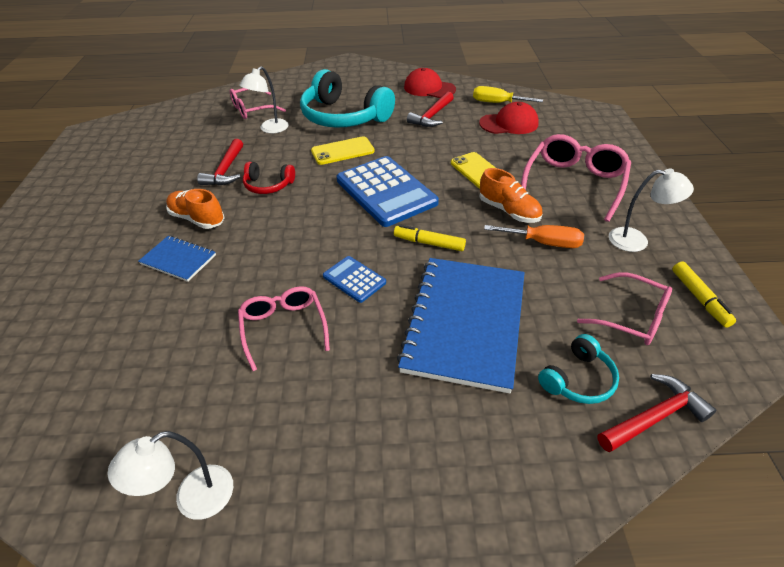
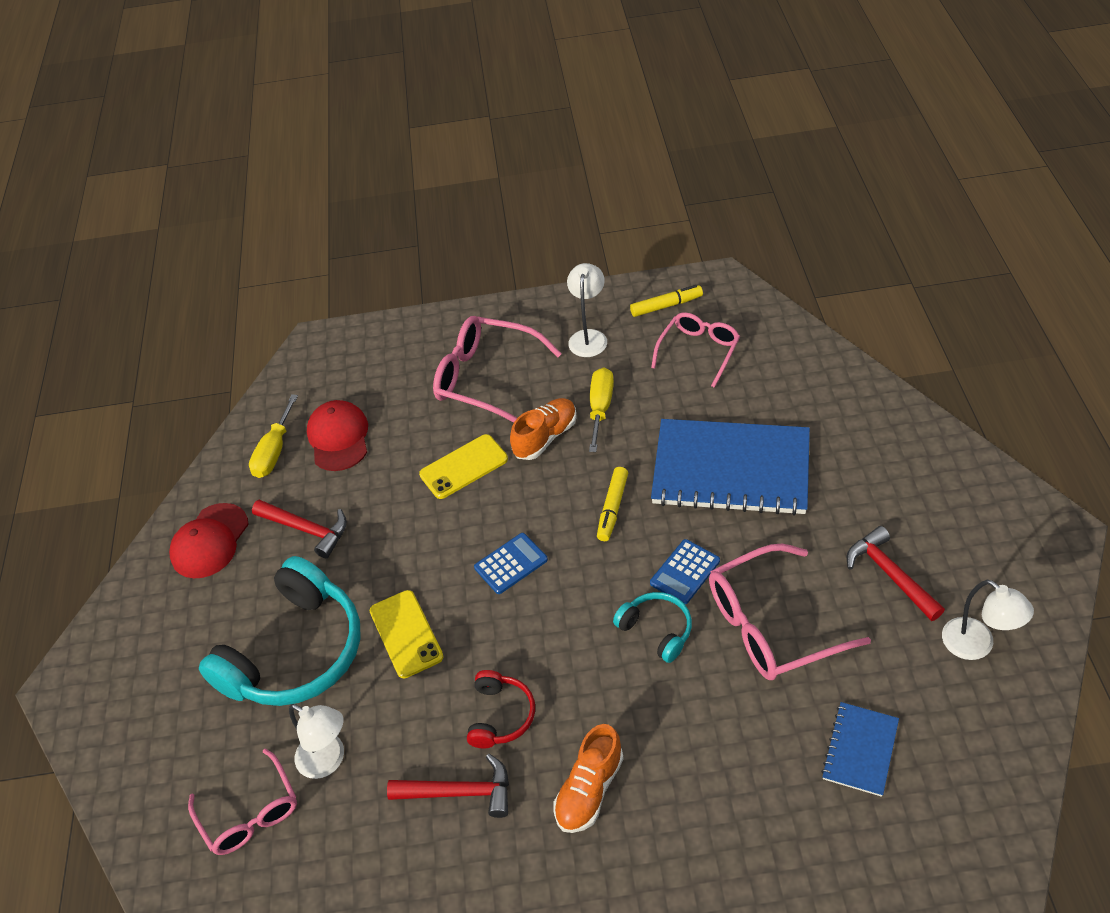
camera: 90 degrees left, 5 degrees up
blue notebook [138,236,216,282] -> blue notebook moved to [821,702,899,797]
pink glasses [238,286,330,371] -> pink glasses [709,544,871,680], size x1.51
blue calculator [337,156,439,227] -> blue calculator [474,533,548,594], size x0.49
orange screwdriver [484,225,584,248] -> yellow screwdriver [589,367,614,452]
turquoise headphones [538,334,619,404] -> turquoise headphones moved to [613,592,692,663]
red hammer [598,374,716,452] -> red hammer moved to [847,526,945,621]

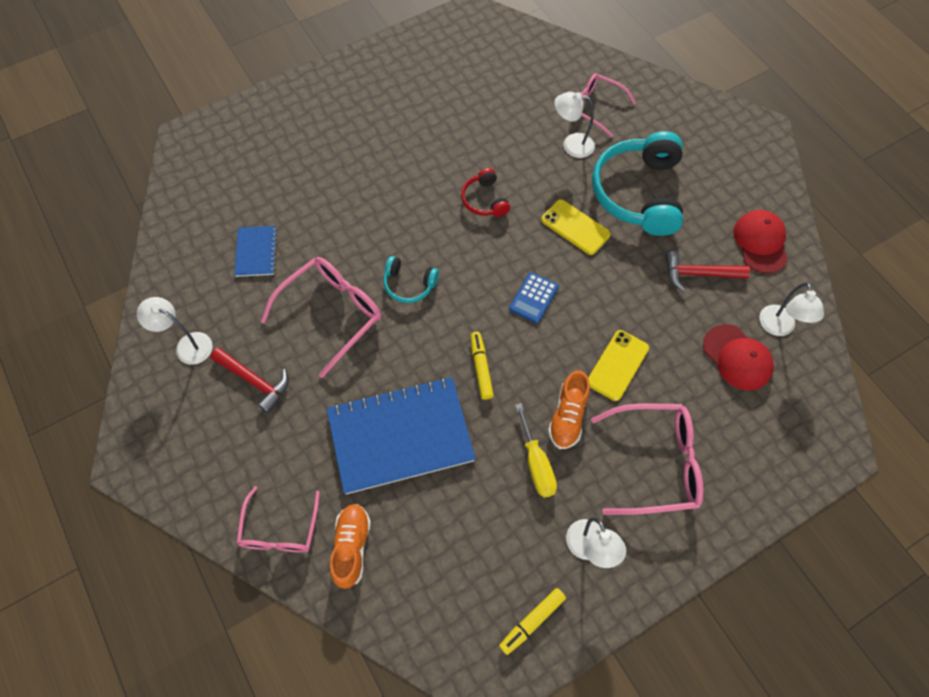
camera: 150 degrees right, 15 degrees up
yellow screwdriver [249,394,298,478] -> white lamp [759,282,824,336]
red hammer [387,754,509,818] -> none
orange shoe [554,724,624,833] -> orange shoe moved to [330,504,371,589]
blue calculator [650,539,720,604] -> none
pink glasses [651,312,740,388] -> pink glasses moved to [236,486,320,552]

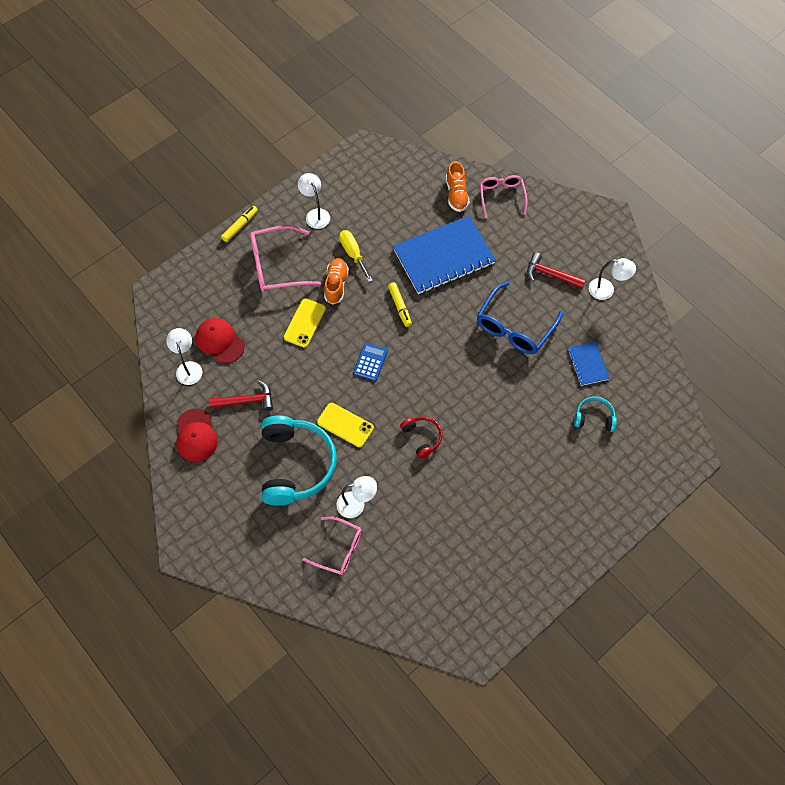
camera: 170 degrees right, 0 degrees up
pink glasses [260,257,381,378] -> blue glasses [477,282,563,354]
turquoise headphones [384,256,439,303] -> turquoise headphones moved to [574,397,617,432]
yellow marker [499,588,566,655] -> yellow marker moved to [221,206,258,242]

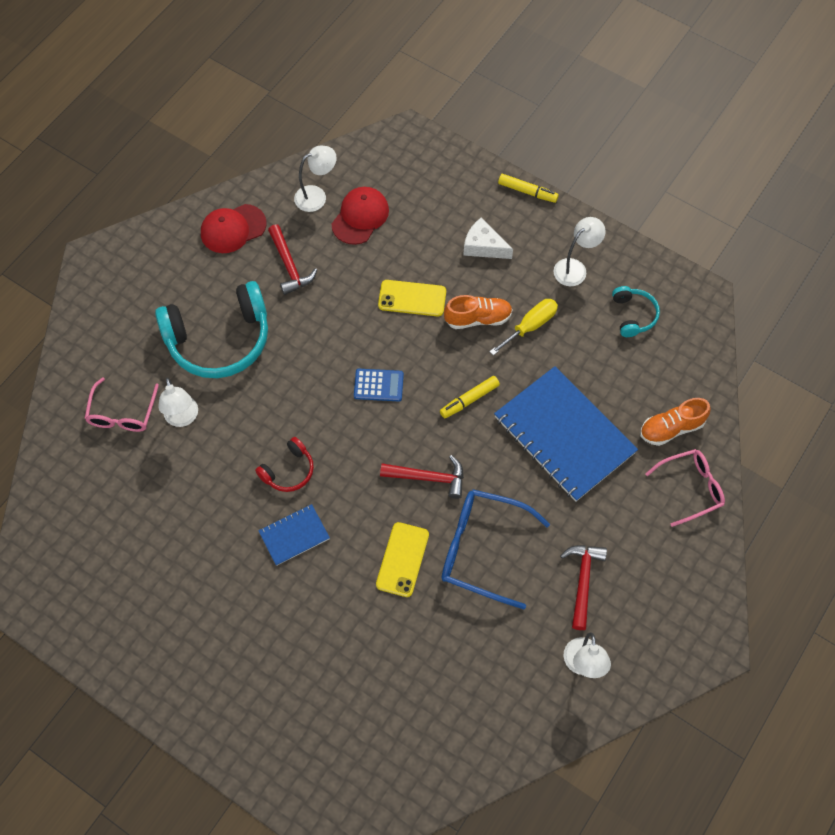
camera: 75 degrees right, 0 degrees up
pink glasses [250,225,321,292] -> white cheese [463,218,513,259]
yellow phone [317,403,374,447] -> yellow phone moved to [376,522,429,597]
blue notebook [568,341,610,386] -> blue notebook moved to [258,504,330,566]
turquoise headphones [574,397,617,432] -> turquoise headphones moved to [612,286,660,337]
none -> red hammer [380,455,464,499]

